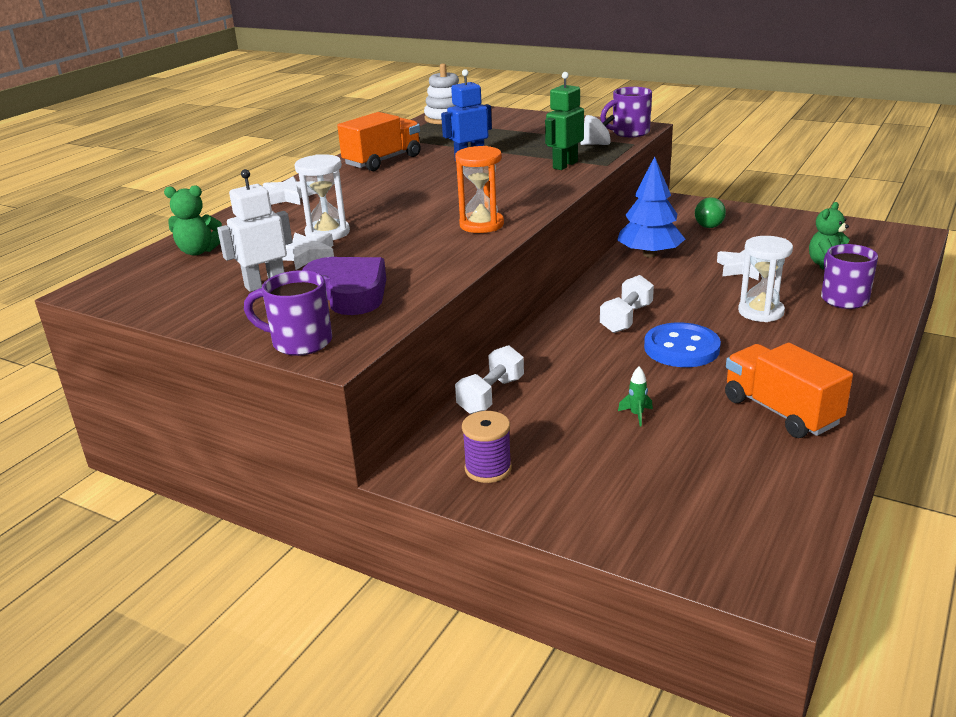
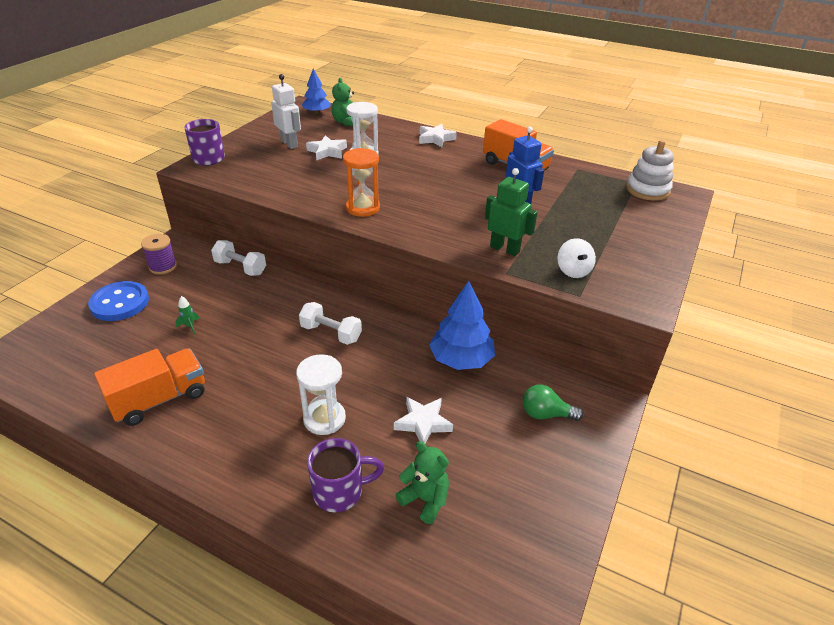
camera: 85 degrees right, 10 degrees up
purple heart [302,257,386,315] -> none
purple mug [600,87,652,137] -> none
blue button [644,322,721,367] -> blue button moved to [88,281,149,321]
none -> blue tree [302,68,331,114]

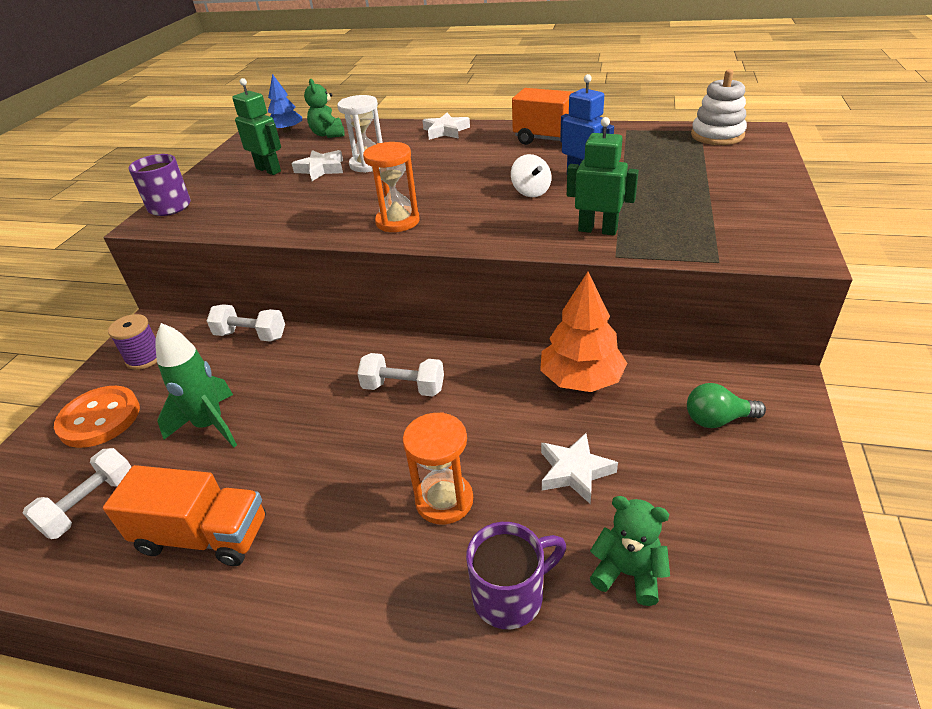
camera: 10 degrees left, 0 degrees up
blue button [88,281,149,321] -> orange button [54,386,140,448]
orange truck [94,348,205,426] -> orange truck turned 60 degrees clockwise [103,465,266,566]
green rocket [175,296,200,334] -> green rocket [155,323,237,448], size x2.39
white robot [271,74,301,149] -> green robot [232,78,281,175]
white hourglass [296,354,346,435] -> orange hourglass [403,412,473,525]
blue tree [429,281,495,370] -> orange tree [540,272,628,392]
white spinning top [557,238,596,278] -> white spinning top moved to [511,154,551,197]
none -> white dumbbell [23,448,131,539]

